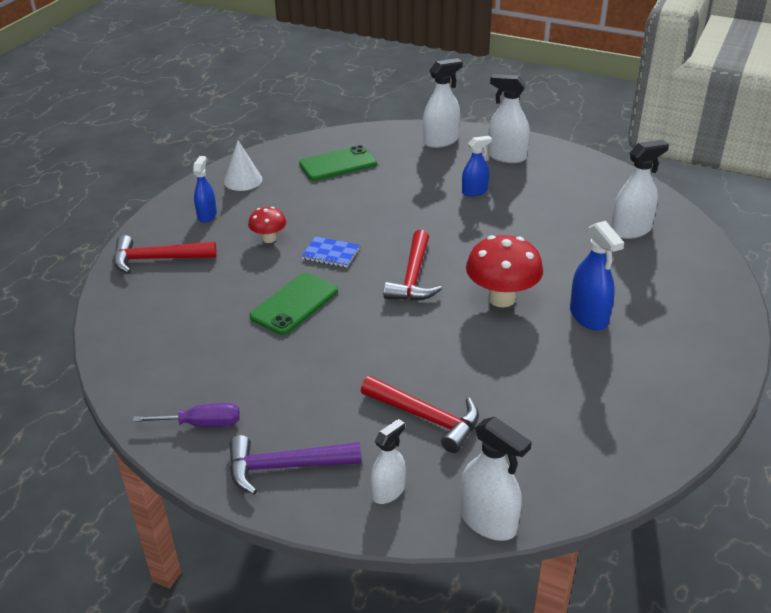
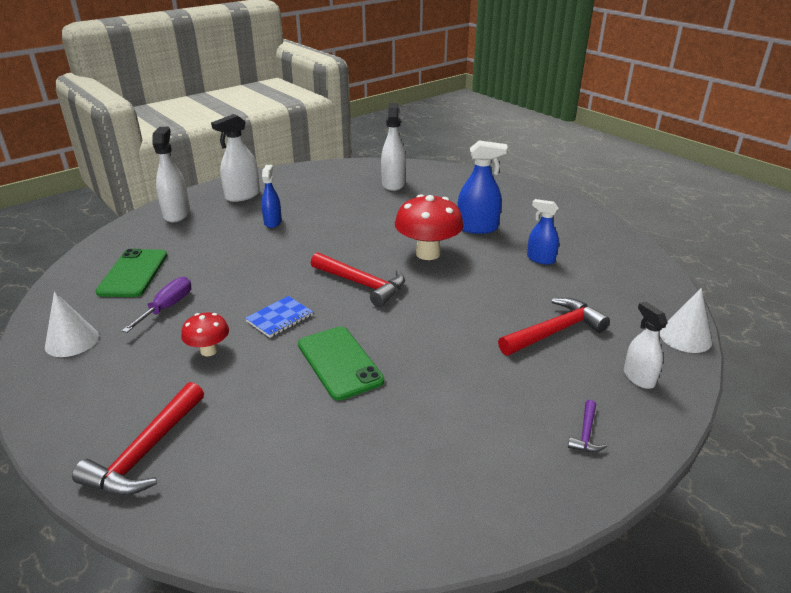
camera: 65 degrees left, 5 degrees down
purple screwdriver [132,403,240,427] -> purple screwdriver moved to [122,277,191,333]
blue spray bottle [193,156,217,223] -> blue spray bottle moved to [527,199,559,265]
purple hammer [230,435,361,495] -> purple hammer [568,400,607,452], size x0.49
white spray bottle [460,416,532,541] -> white cone [659,288,712,353]

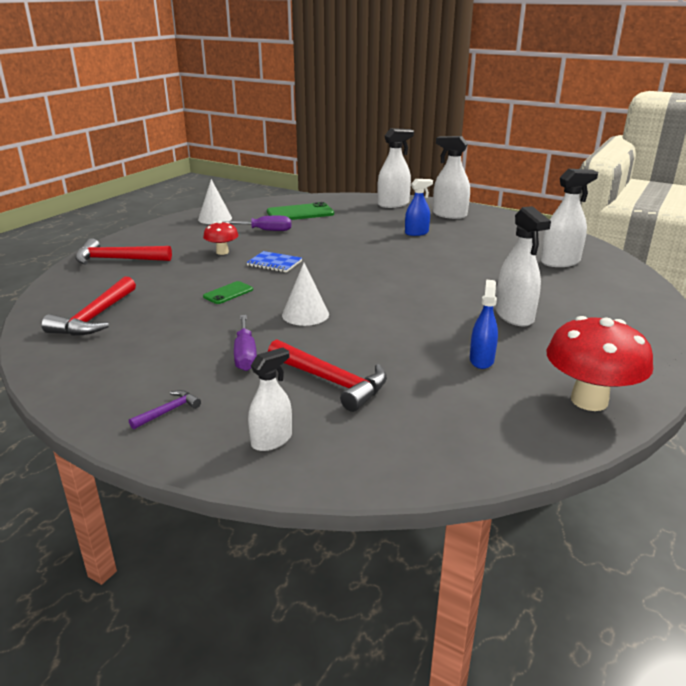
camera: 70 degrees right, 5 degrees down
green phone [298,326,384,401] -> green phone [203,281,253,304], size x0.56
red hammer [311,252,405,307] -> red hammer moved to [42,276,136,336]
red mushroom [395,194,464,260] -> red mushroom moved to [547,316,653,411]
blue spray bottle [457,140,508,234] -> white spray bottle [496,206,551,327]
purple hammer [568,400,607,452] -> purple hammer turned 135 degrees clockwise [129,390,201,430]
white cone [659,288,712,353] -> white cone moved to [282,263,329,326]
none -> purple screwdriver [234,315,257,371]

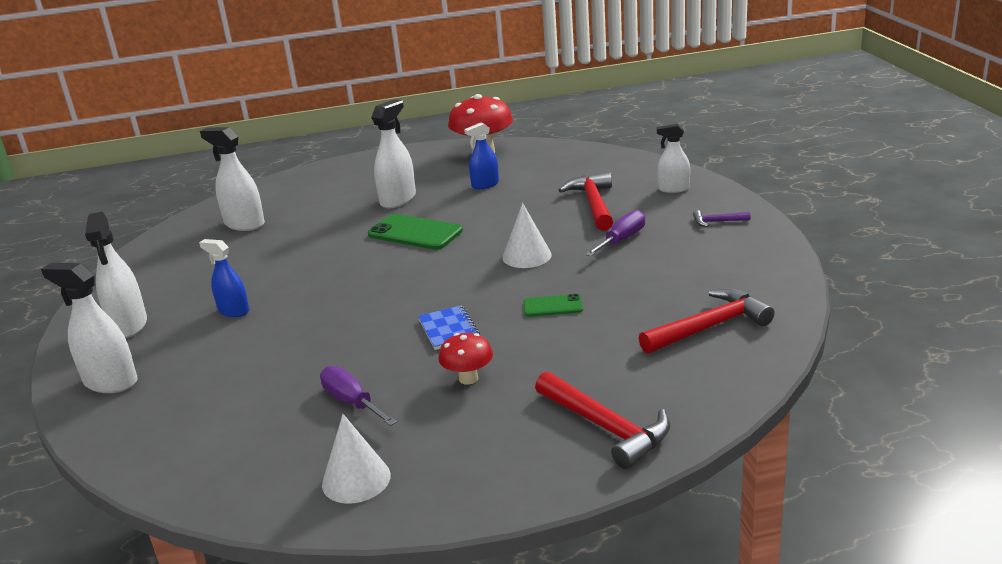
camera: 130 degrees left, 0 degrees up
green phone [267,202,334,220] -> green phone moved to [368,214,463,250]

